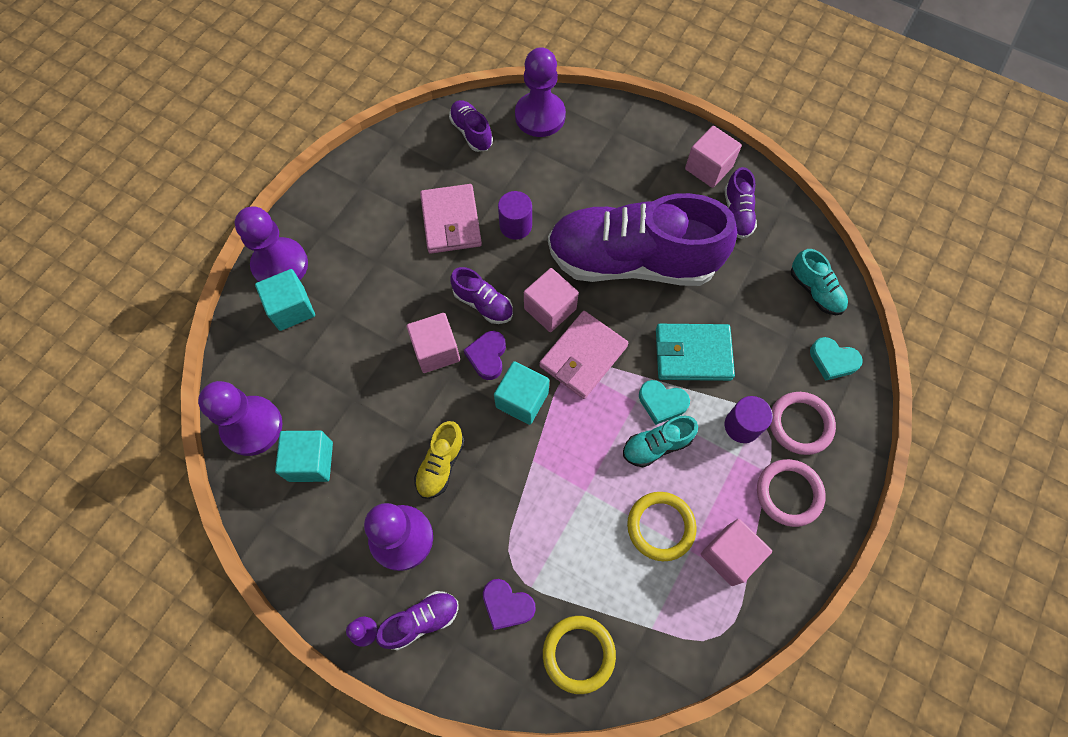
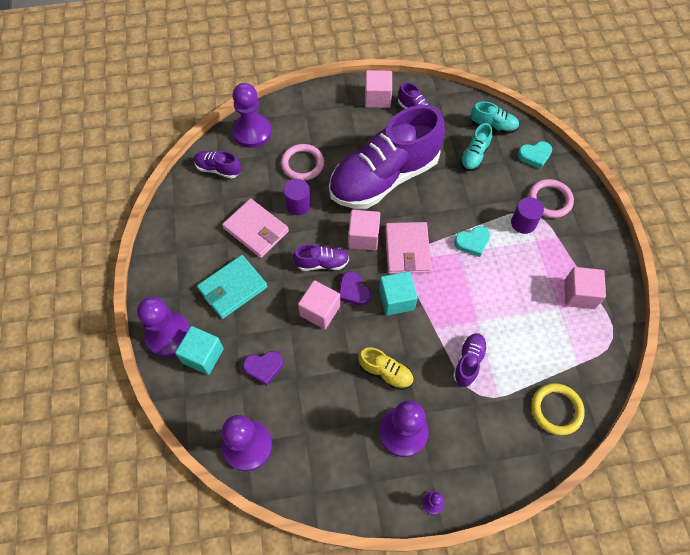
camera: 40 degrees left, 5 degrees down
turquoise cube [275,431,333,482] -> none
purple shoe [376,591,459,650] -> purple shoe moved to [453,333,488,387]
yellow shoe [414,421,464,499] -> yellow shoe turned 45 degrees counterclockwise [358,347,414,390]
purple heart [483,579,536,630] -> purple heart moved to [243,351,283,386]
turquoise shoe [623,416,698,467] -> turquoise shoe moved to [460,123,492,171]
yellow ring [627,492,697,561] -> none
turquoise wallet [656,324,735,381] -> turquoise wallet moved to [197,255,268,319]
pink ring [757,459,826,527] -> pink ring moved to [281,144,324,181]

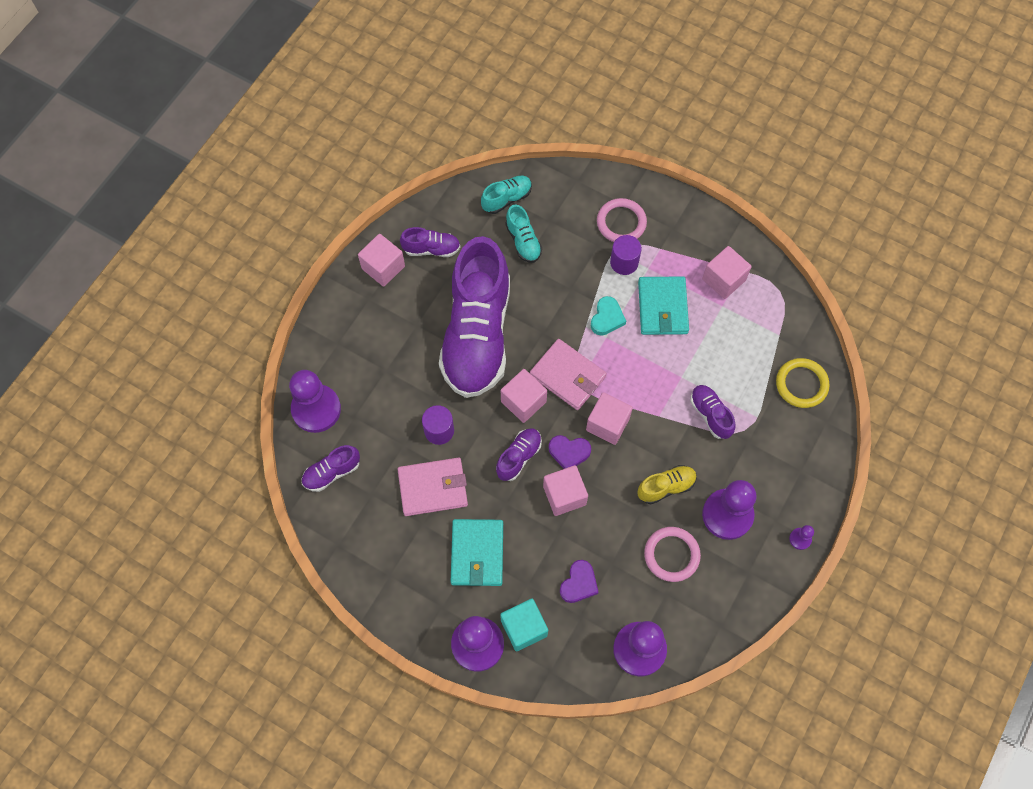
camera: 50 degrees left, 5 degrees up
pink ring [281,144,324,181] -> pink ring moved to [644,527,701,582]
turquoise cube [379,271,418,316] -> pink cube [586,392,633,445]
turquoise heart [518,141,552,169] -> none
none -> turquoise wallet [638,276,689,335]

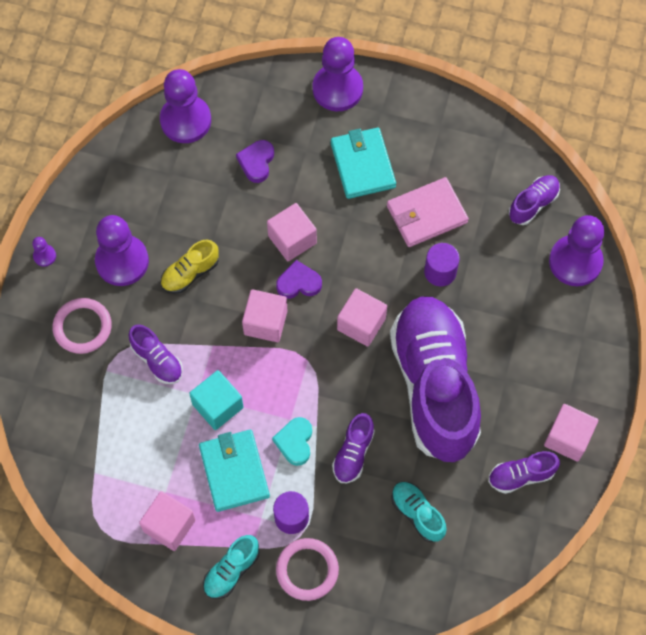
camera: 165 degrees right, 0 degrees up
turquoise shoe [481,176,532,214] -> turquoise shoe moved to [203,535,259,599]
purple shoe [496,428,542,481] -> purple shoe moved to [332,413,375,483]
turquoise cube [500,599,548,652] -> turquoise cube moved to [189,370,243,430]
pink wallet [530,339,607,410] -> none
pink ring [644,527,701,582] -> pink ring moved to [52,298,112,354]
yellow ring [776,358,830,408] -> none

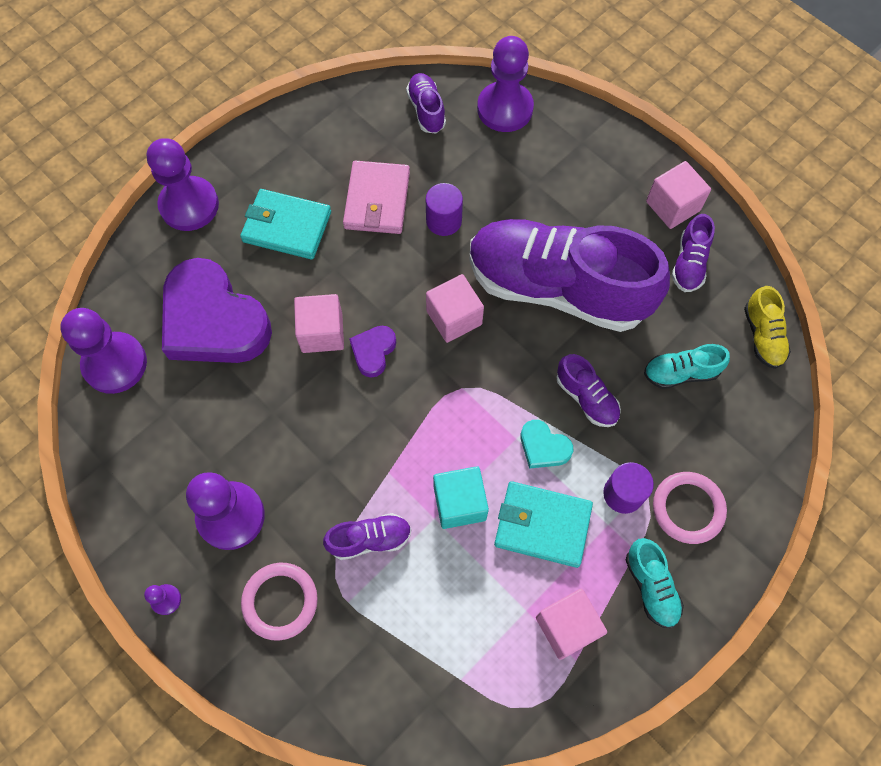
camera: 60 degrees left, 0 degrees up
yellow shoe [160,240,219,294] -> yellow shoe moved to [744,286,791,369]
purple heart [236,140,274,183] -> purple heart [162,258,272,363], size x2.30
pink cube [242,289,287,342] -> none

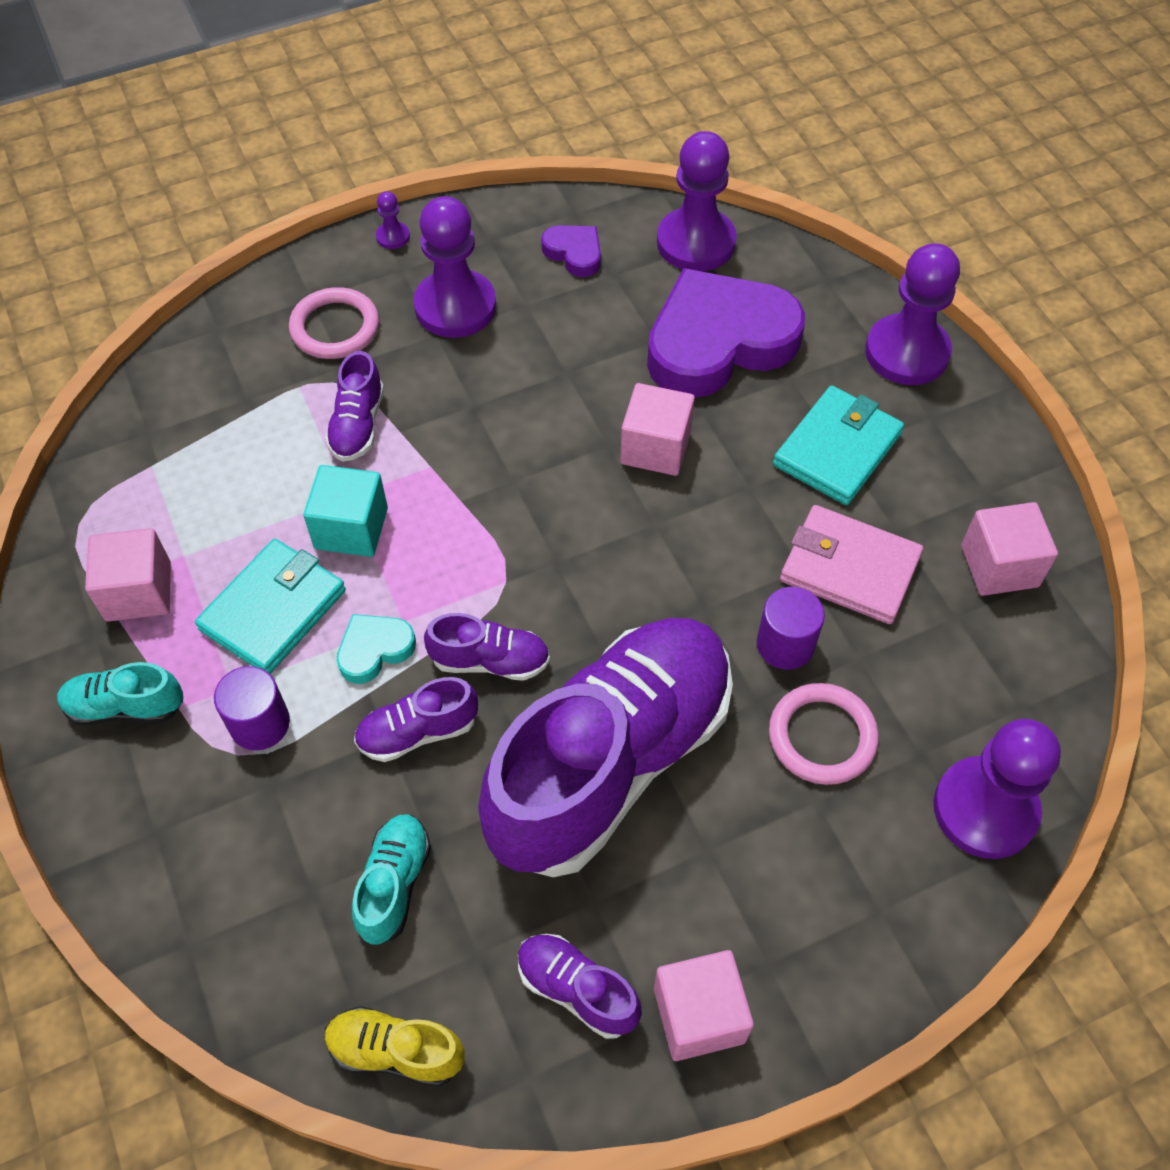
camera: 110 degrees right, 10 degrees down
purple heart [349,326,396,377] -> purple heart moved to [541,225,601,277]
purple shoe [406,73,446,134] -> purple shoe moved to [424,613,550,681]
pink cube [426,274,484,343] -> pink cube moved to [961,502,1058,596]
pink ring [653,472,727,544] -> pink ring moved to [769,683,879,785]

